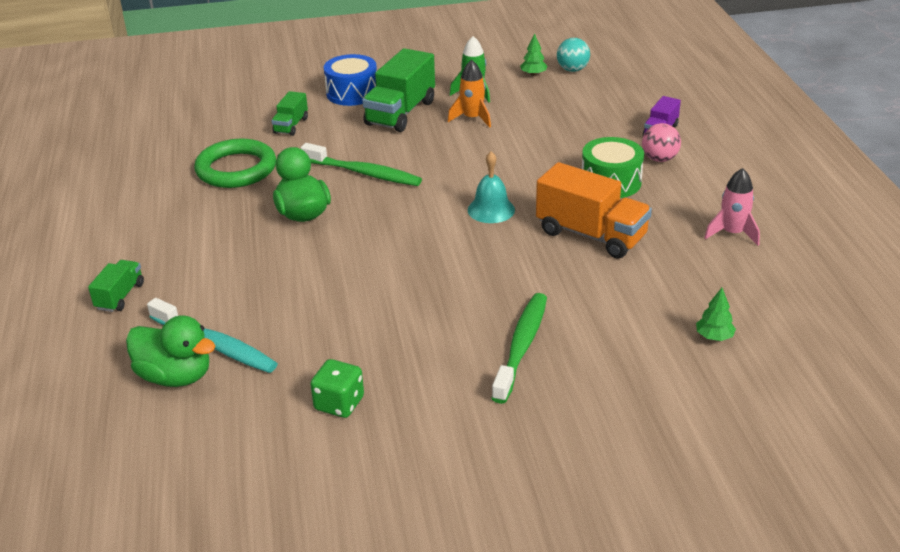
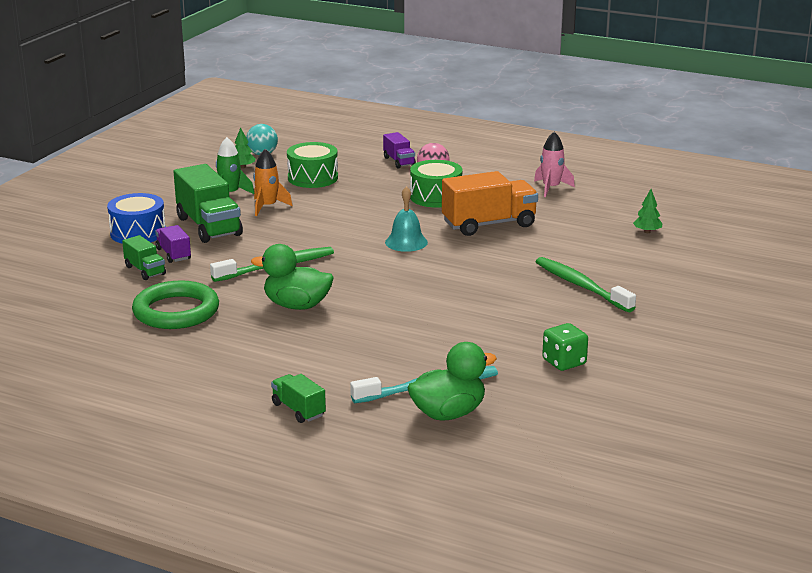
camera: 55 degrees left, 10 degrees down
none -> purple truck [155,225,191,263]
none -> green drum [287,142,338,188]

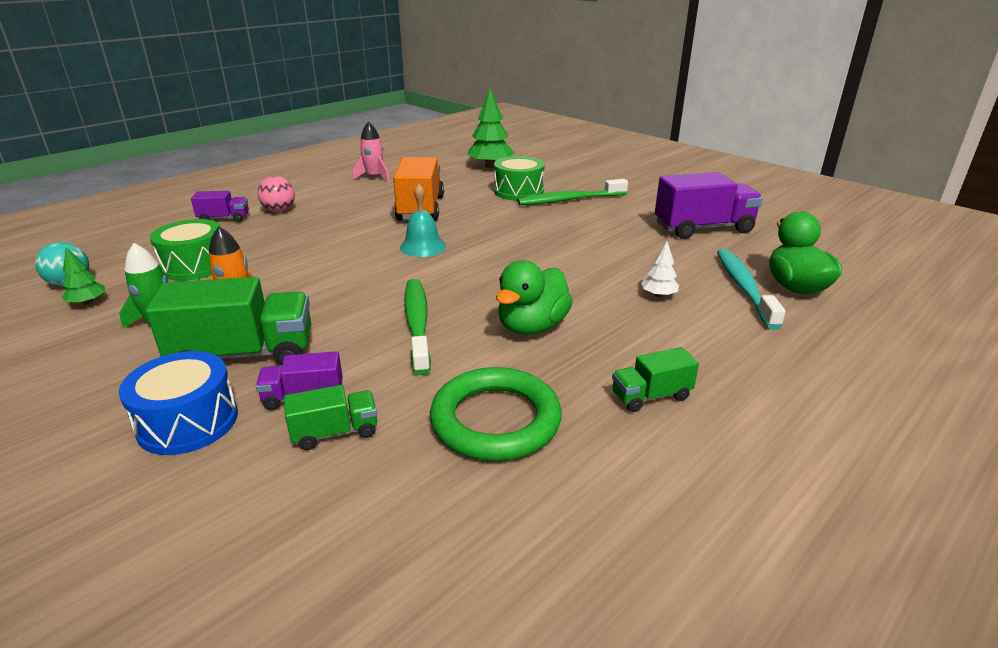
camera: 70 degrees left, 5 degrees up
green truck [271,374,326,423] -> green truck moved to [612,347,699,412]
green drum [410,160,462,208] -> green drum moved to [494,156,545,201]
green dice [542,323,588,371] -> purple truck [655,172,763,239]
green tree [633,189,662,233] -> green tree [467,89,514,168], size x1.95
none -> white tree [641,241,679,297]

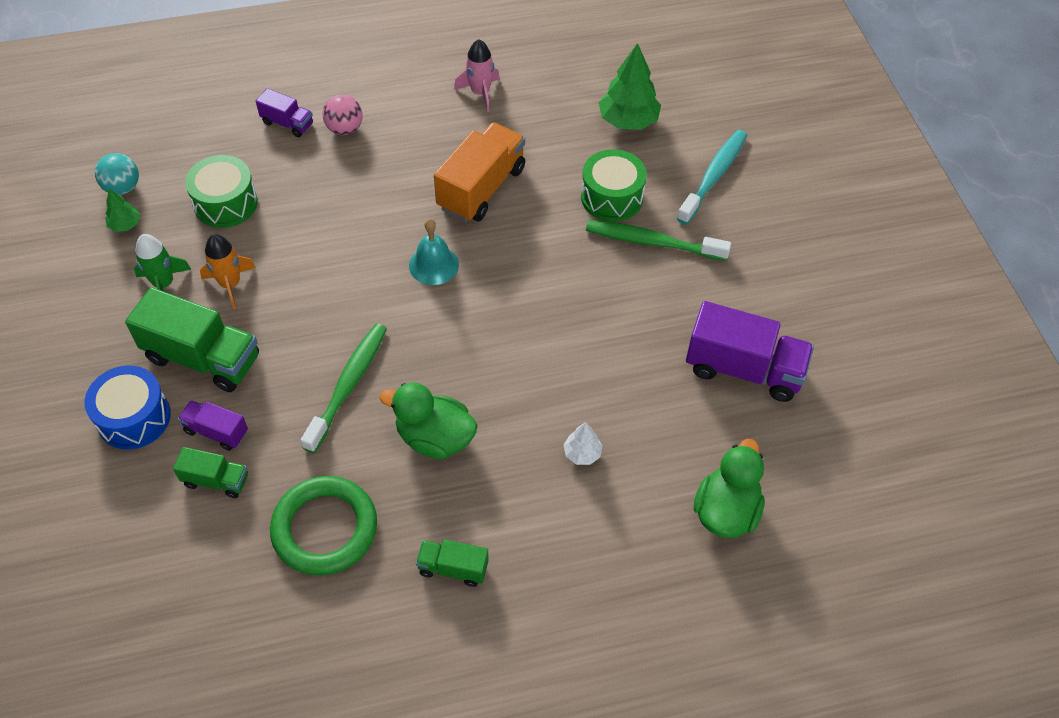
camera: 30 degrees right, 25 degrees up
green duck [496,260,573,335] -> green duck turned 45 degrees clockwise [380,382,477,459]
turquoise toothbrush [717,249,786,329] -> turquoise toothbrush moved to [677,130,747,225]

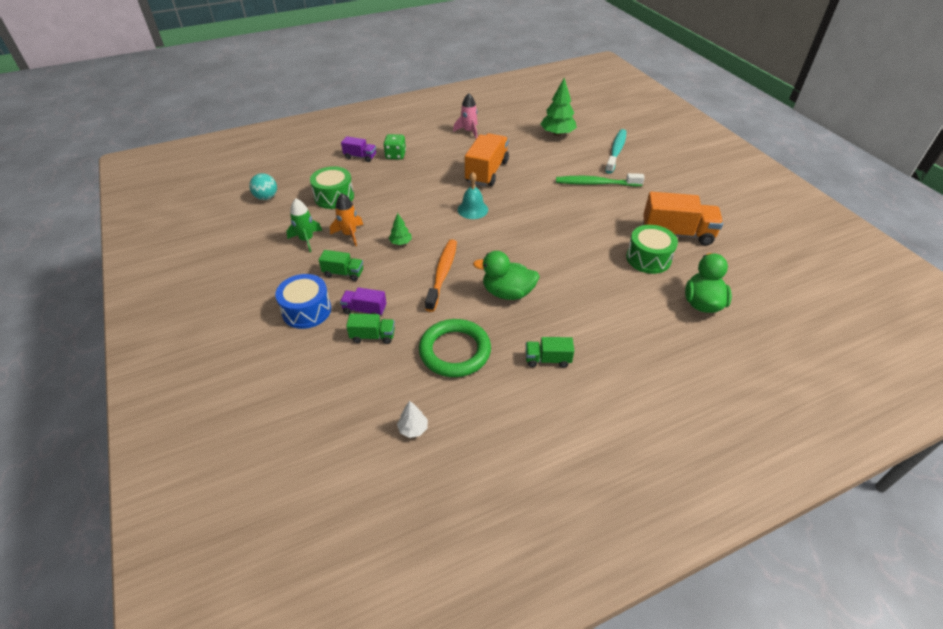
camera: 10 degrees left, 10 degrees down
green tree [105,188,140,232] -> green tree moved to [389,213,412,245]
green truck [125,287,259,392] -> green truck [319,250,363,281], size x0.53
green toothbrush [301,323,387,453] -> orange toothbrush [425,239,457,312]
pink ball [322,95,363,135] -> green dice [383,134,406,160]
white tree [563,422,603,465] -> white tree moved to [397,400,428,438]
green drum [581,149,647,221] -> green drum moved to [626,225,678,274]
purple truck [686,301,814,402] -> orange truck [643,191,723,246]

